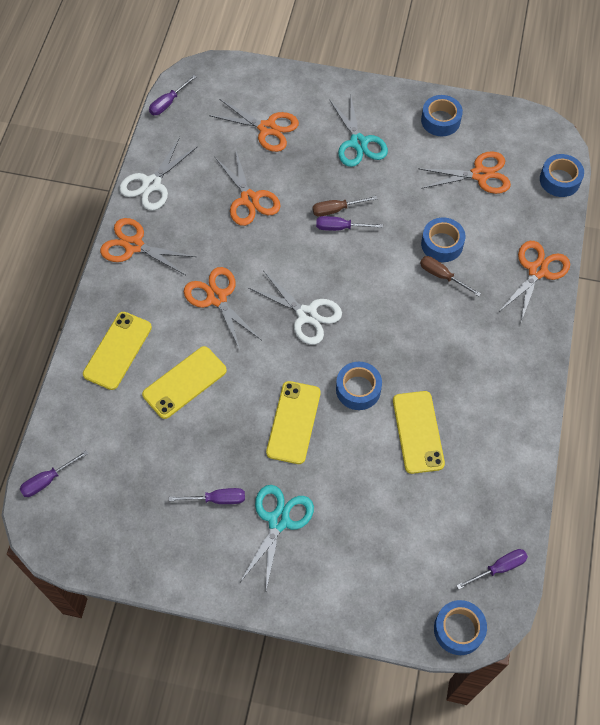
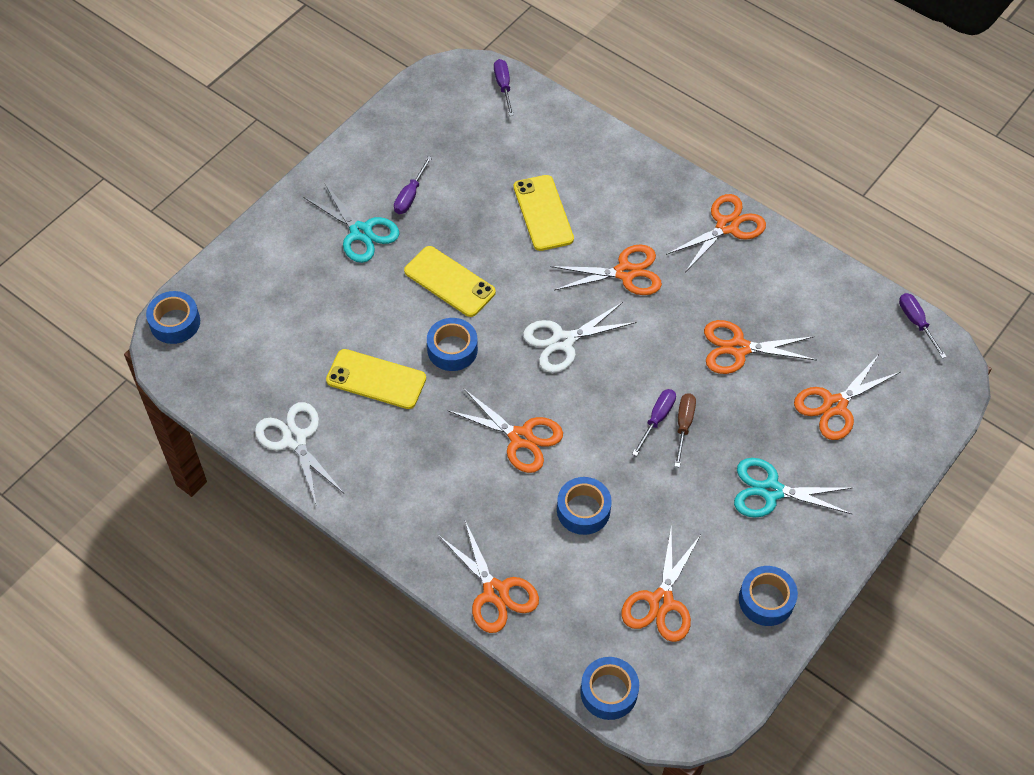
camera: 115 degrees right, 5 degrees down
yellow phone [83,312,152,390] -> none
white scissors [119,137,198,210] -> white scissors moved to [255,402,344,504]
brown screwdriver [420,256,481,297] -> none
purple screwdriver [456,549,528,590] -> none
none -> orange scissors [447,389,563,473]

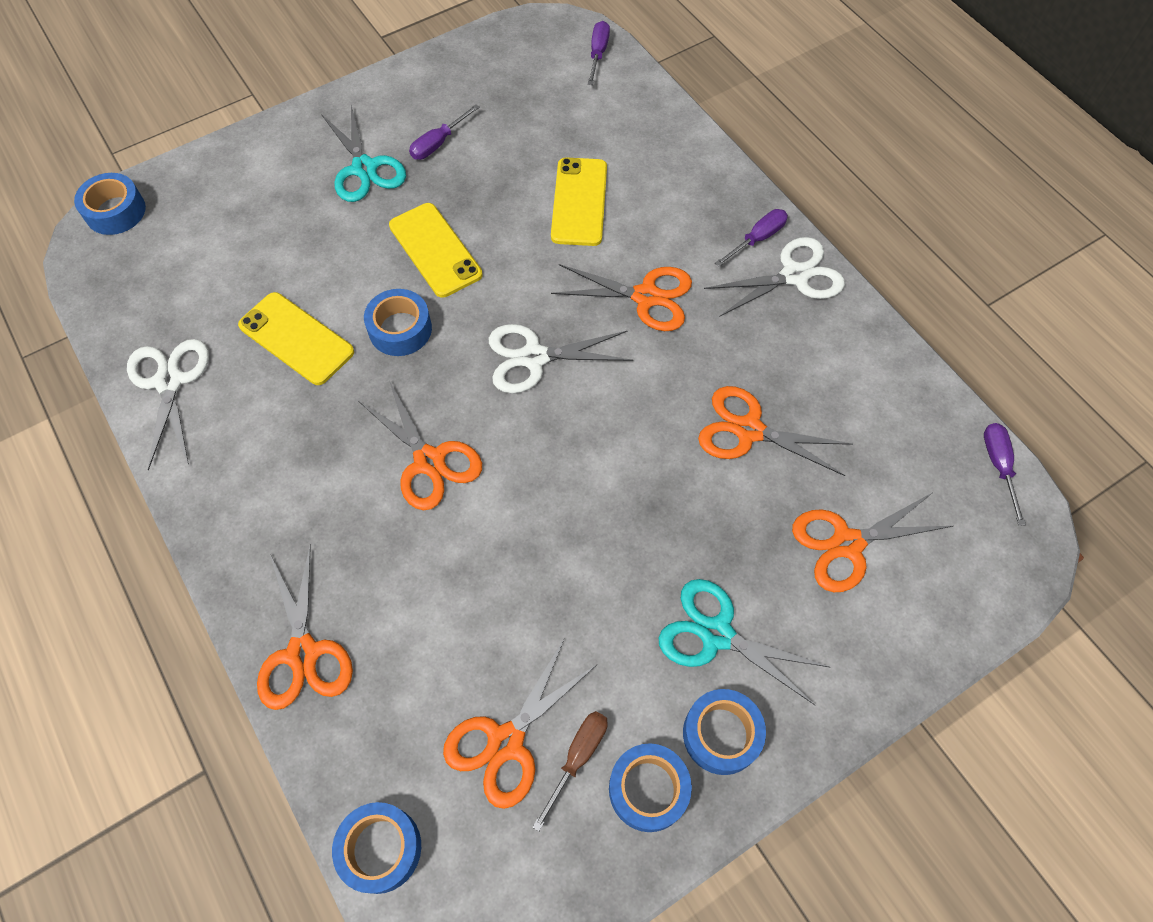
camera: 20 degrees right, 5 degrees up
blue tape [557,477,612,535] -> blue tape moved to [683,689,766,775]
purple screwdriver [632,389,676,456] -> purple screwdriver moved to [715,209,788,267]
orange scissors [666,194,766,271] -> white scissors [704,237,845,317]
brown screwdriver [674,393,696,468] -> brown screwdriver moved to [532,711,608,831]

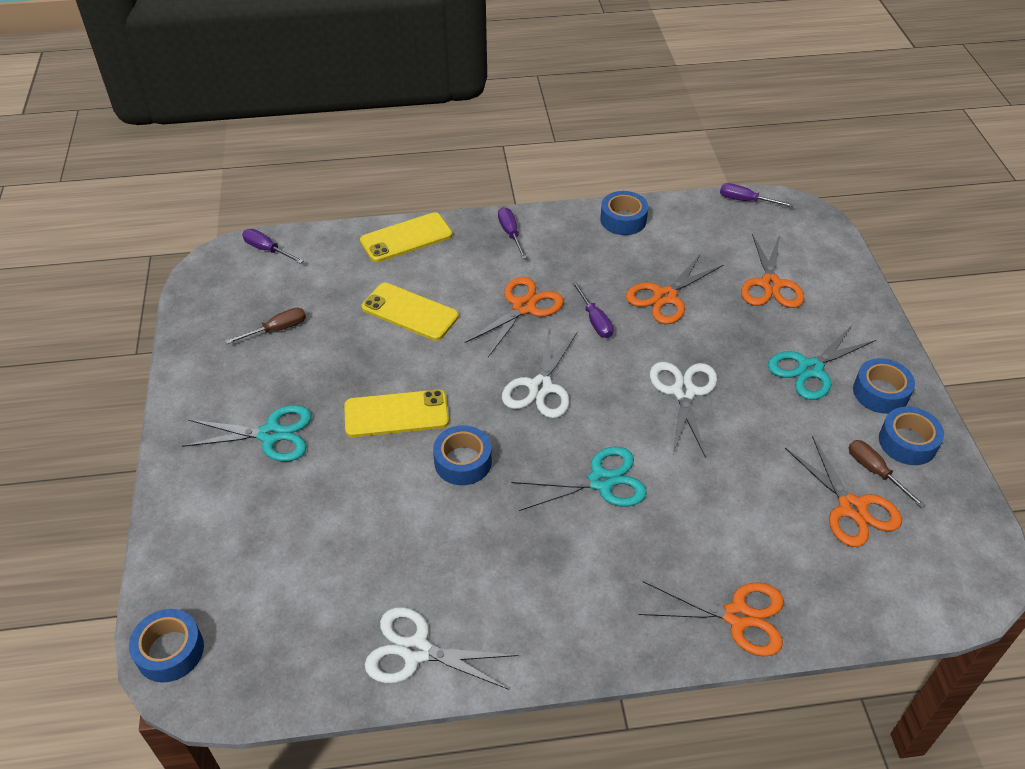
camera: 65 degrees left, 15 degrees down
yellow phone [238,292,354,385] -> yellow phone moved to [360,212,452,262]
blue tape [332,802,421,894] -> blue tape moved to [600,191,648,235]
orange scissors [358,381,482,510] -> turquoise scissors [511,447,647,511]
purple screwdriver [409,104,480,160] -> purple screwdriver moved to [572,281,614,338]
white scissors [704,237,845,317] -> white scissors moved to [650,362,717,458]
none -> brown screwdriver [225,308,306,344]

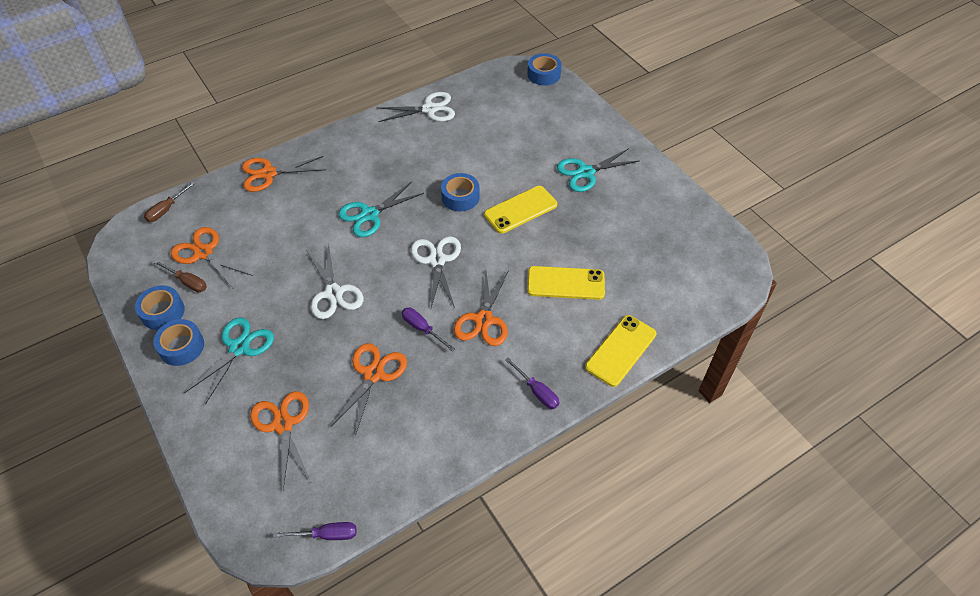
camera: 155 degrees right, 5 degrees up
brown screwdriver [225,308,306,344] -> brown screwdriver moved to [144,182,195,222]
purple screwdriver [242,229,303,264] -> none
blue tape [600,191,648,235] -> none

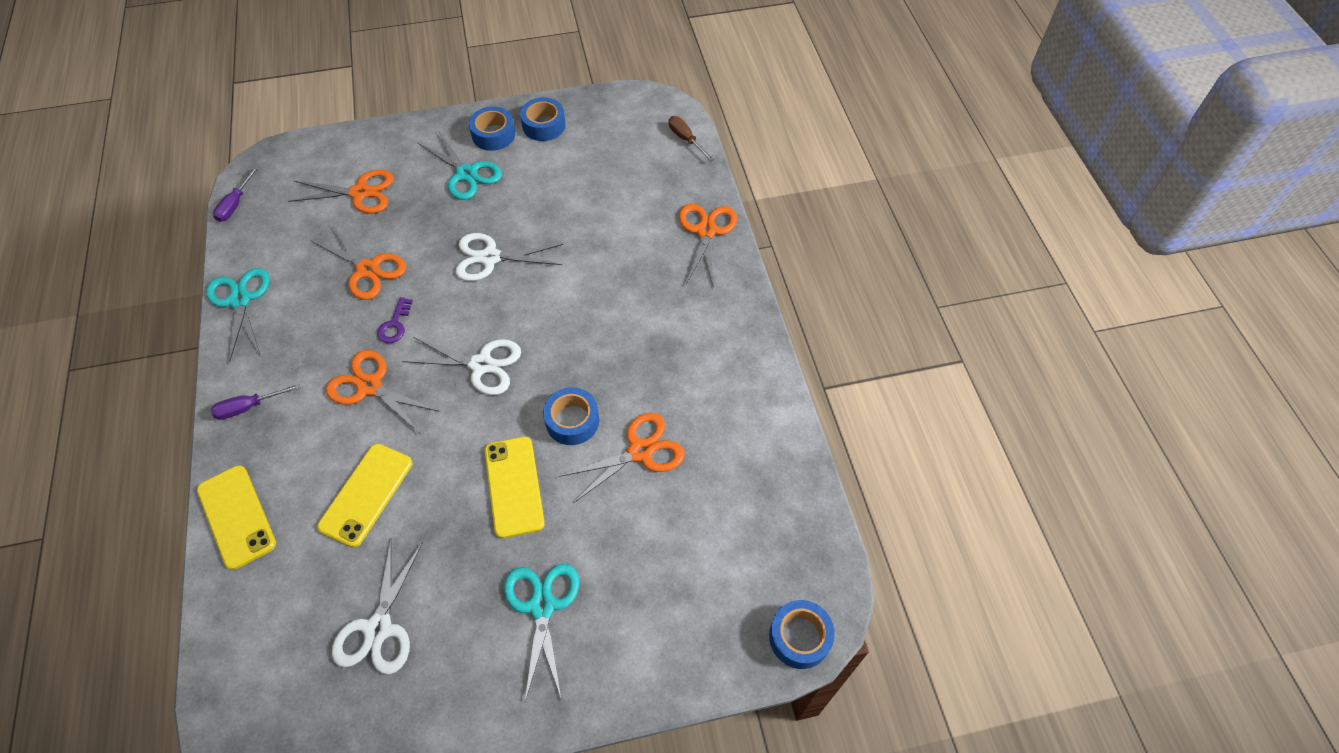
camera: 110 degrees right, 5 degrees up
brown screwdriver [154,260,207,292] -> none
orange scissors [171,227,252,288] -> orange scissors moved to [559,413,685,503]
turquoise scissors [338,181,424,237] -> turquoise scissors moved to [206,268,270,363]
white scissors [376,92,455,122] -> white scissors moved to [332,539,422,674]
purple screwdriver [402,308,455,351] -> purple key [377,297,413,343]

